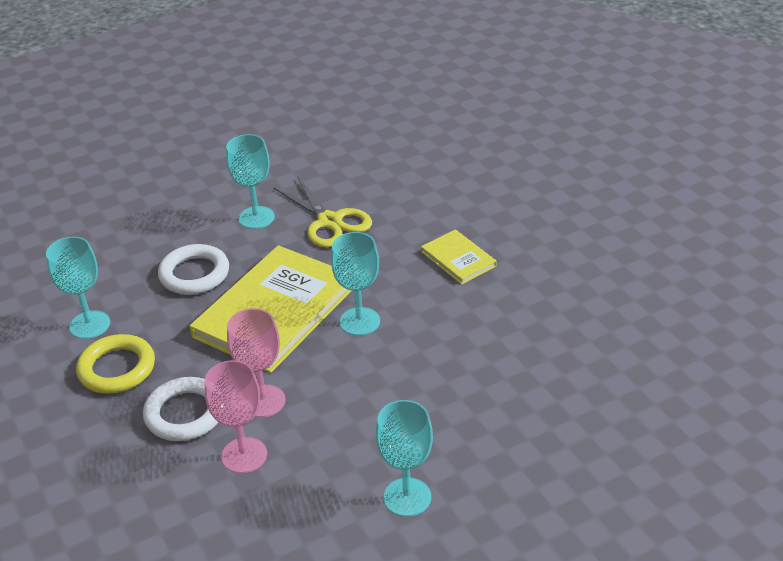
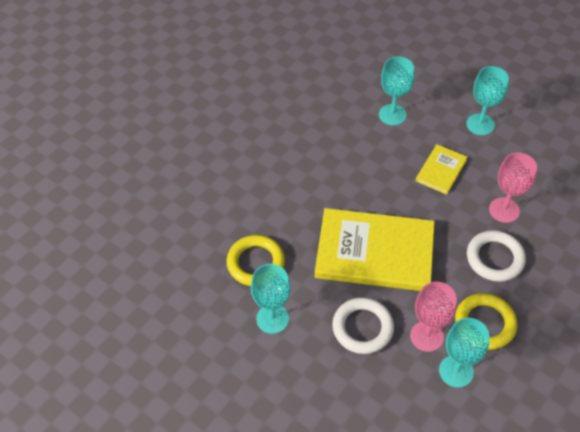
camera: 115 degrees left, 15 degrees up
pink goblet [227,308,285,417] -> pink goblet moved to [410,282,457,352]
yellow scissors [273,176,372,248] -> yellow ring [227,235,285,286]
turquoise goblet [331,232,380,336] -> turquoise goblet moved to [379,56,415,125]
yellow book [421,229,497,285] -> yellow book moved to [416,144,467,195]

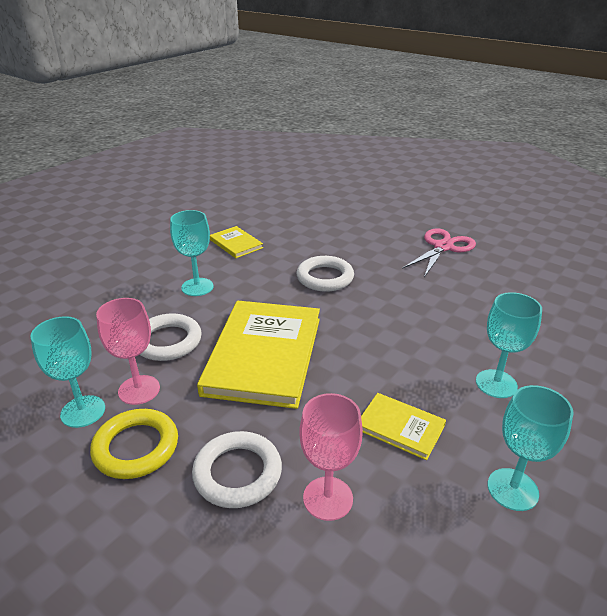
camera: 90 degrees right, 20 degrees down
yellow ring [227,235,285,286] -> none
none -> yellow book [210,226,263,258]
none -> white ring [297,256,354,292]
none -> pink scissors [402,228,476,277]

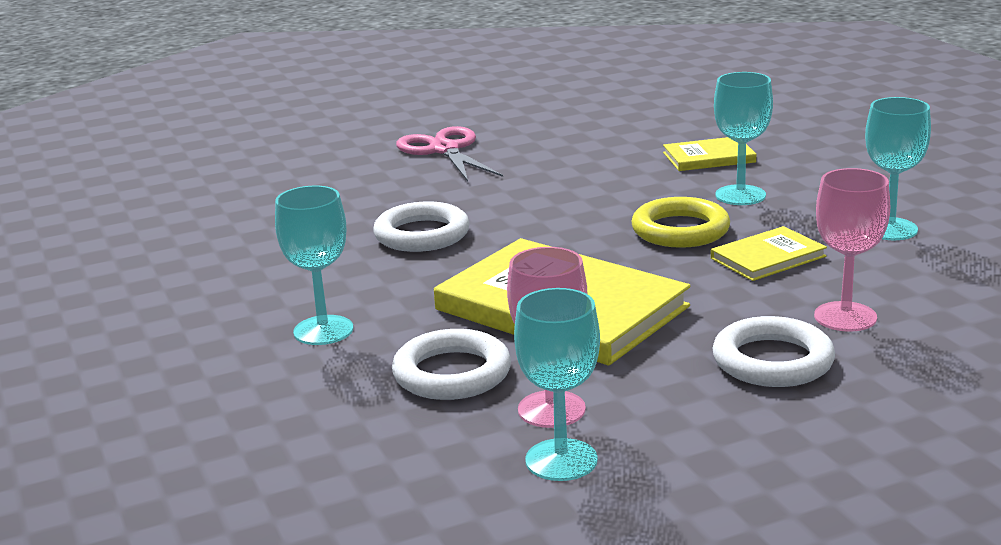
camera: 60 degrees left, 10 degrees down
yellow ring [90,409,178,479] -> yellow ring moved to [631,197,730,248]
yellow book [210,226,263,258] -> yellow book moved to [663,137,756,171]

